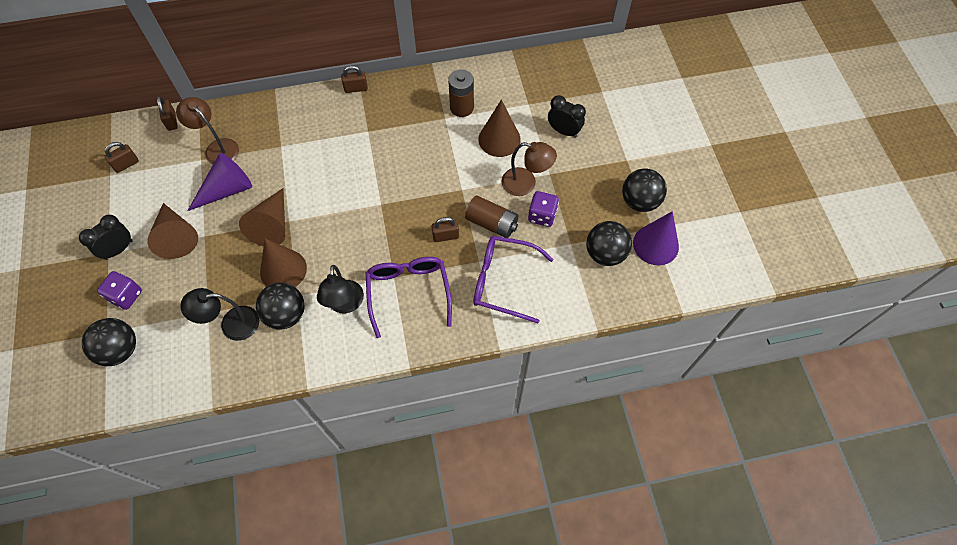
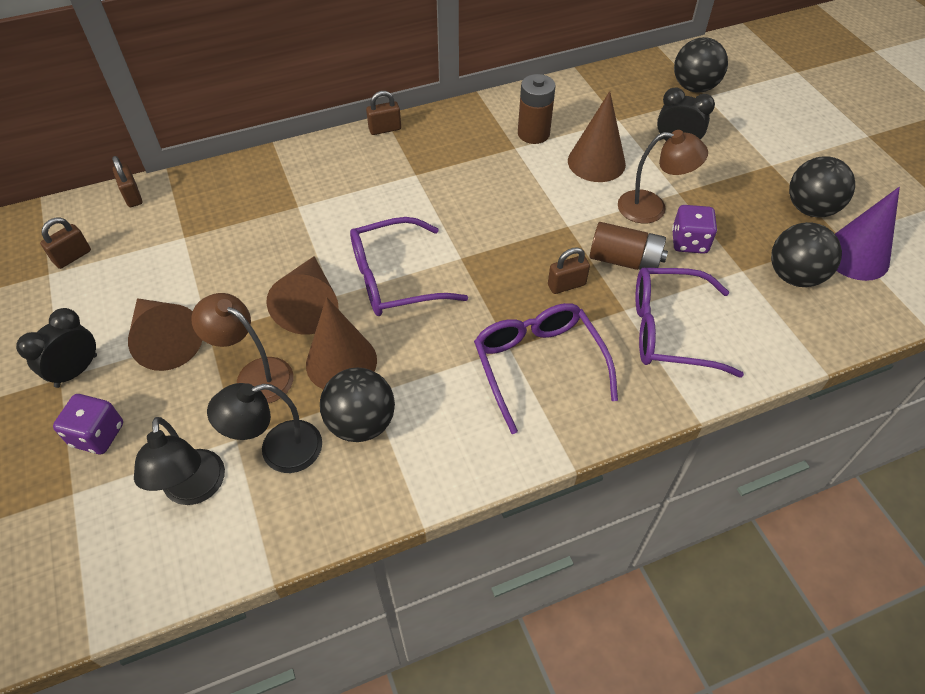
camera: 10 degrees left, 10 degrees down
black ball [82,318,136,366] -> black ball moved to [674,37,728,92]
brown lamp [176,97,239,164] -> brown lamp moved to [191,293,294,403]
purple cone [188,153,252,211] -> none
black lamp [317,265,364,313] -> black lamp moved to [134,417,225,505]
none -> purple glasses [350,217,468,316]

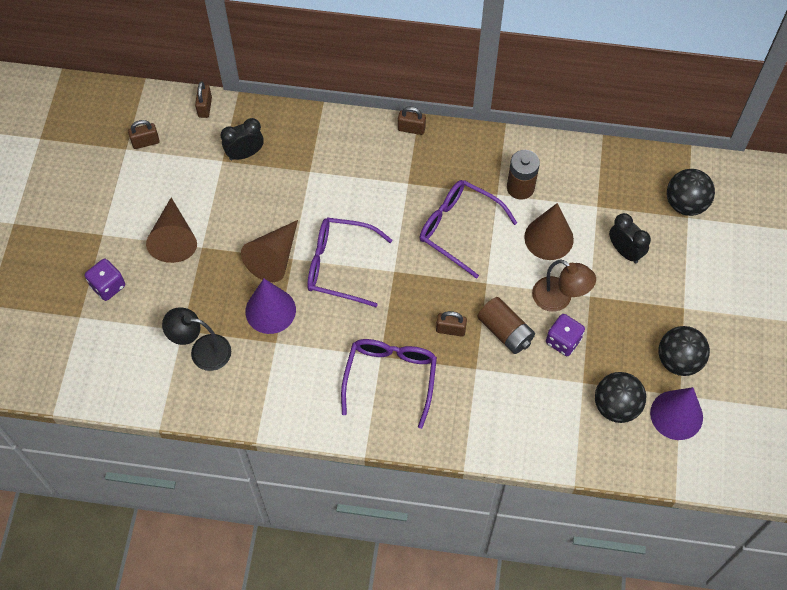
camera: 30 degrees right, 10 degrees up
black clock [16,308,97,388] -> black clock moved to [220,118,264,160]
black lamp [134,417,225,505] -> none
brown lamp [191,293,294,403] -> none
brown cone [306,297,377,389] -> purple cone [245,279,296,334]
black ball [320,367,395,442] -> none
purple glasses [635,268,744,378] -> purple glasses moved to [419,180,517,279]

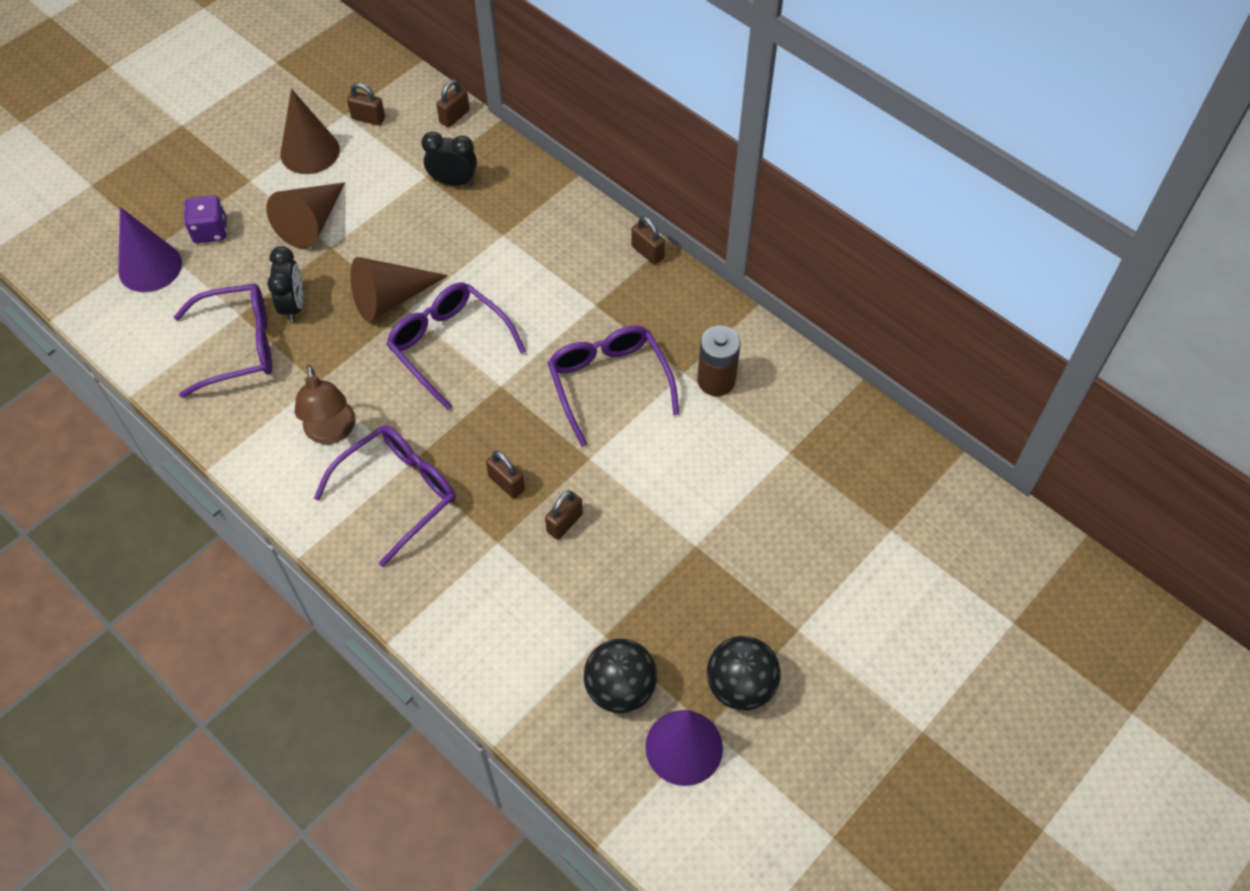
camera: 35 degrees right, 5 degrees down
black lamp [162,307,231,371] -> purple glasses [174,284,272,398]
purple cone [245,279,296,334] -> purple cone moved to [118,207,182,292]
brown battery [478,297,535,354] -> brown padlock [545,491,583,540]
brown cone [524,203,574,260] -> brown cone moved to [281,89,340,174]
brown lamp [532,259,596,312] -> brown lamp moved to [295,365,356,444]
purple dice [546,314,585,356] -> none
black clock [609,213,651,263] -> black clock moved to [267,246,303,322]
black ball [667,169,715,216] -> none

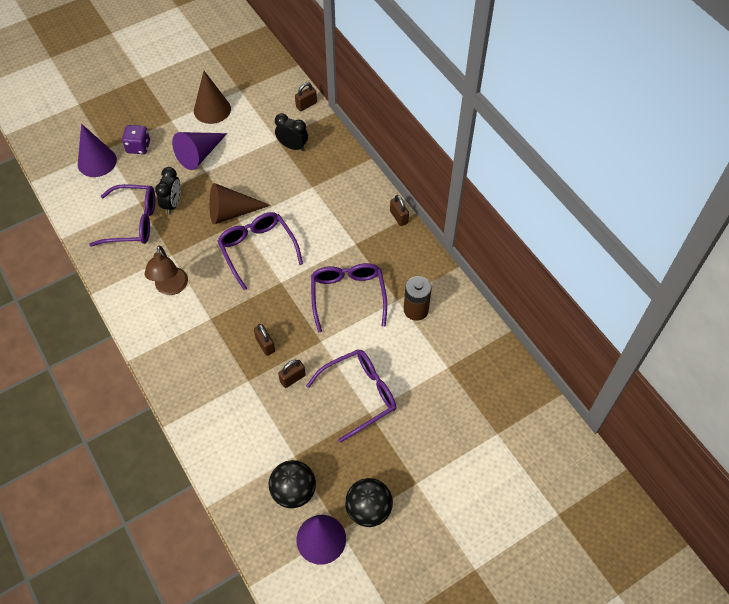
camera: 15 degrees right, 0 degrees up
brown cone [266,182,345,249] -> purple cone [172,132,227,170]
purple glasses [314,425,456,567] -> purple glasses moved to [306,349,396,443]
brown padlock [347,83,385,126] -> none

